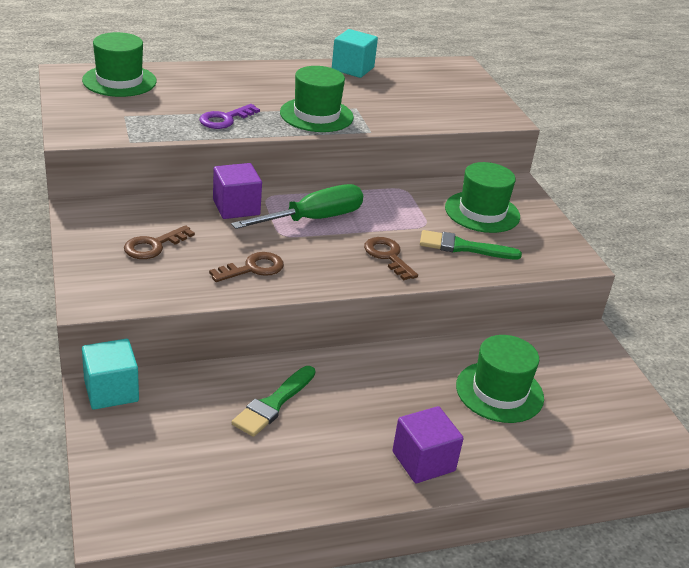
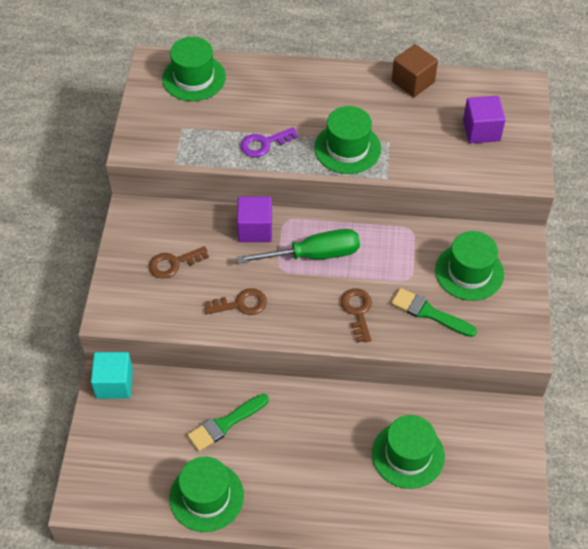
camera: 25 degrees right, 20 degrees up
turquoise cube [332,29,378,78] -> brown cube [392,44,438,97]
purple cube [392,406,464,483] -> purple cube moved to [463,96,506,143]
none -> green hat [169,457,244,532]

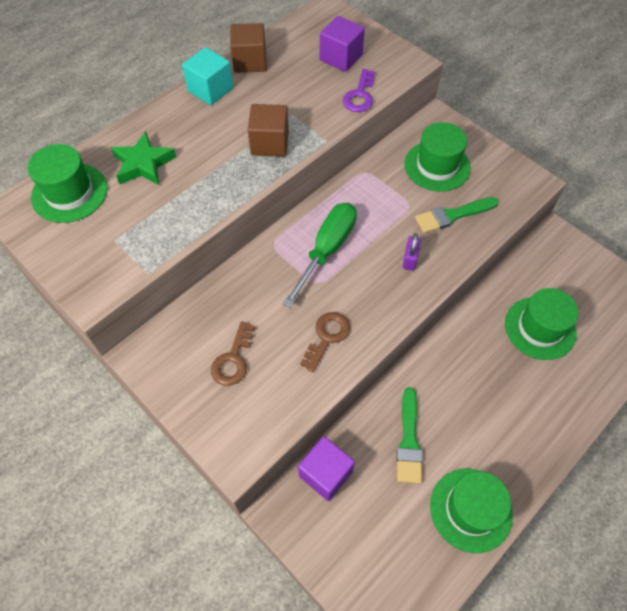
camera: 50 degrees left, 5 degrees up
turquoise cube [91,352,133,399] -> turquoise cube moved to [182,47,233,105]
purple cube [237,196,272,242] -> purple cube moved to [298,436,355,501]
purple key [240,127,298,157] -> purple key moved to [343,69,375,112]
green hat [314,106,381,174] -> brown cube [248,104,289,157]
brown key [341,288,372,342] -> purple padlock [403,233,421,271]
none -> green star [111,132,176,185]

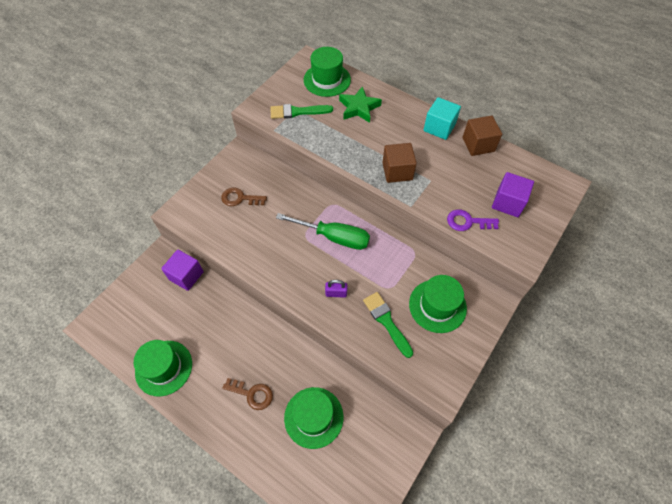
camera: 80 degrees right, 0 degrees up
brown key [300,312,350,372] -> brown key moved to [222,378,273,410]
green brush [397,387,423,484] -> green brush moved to [270,104,333,119]

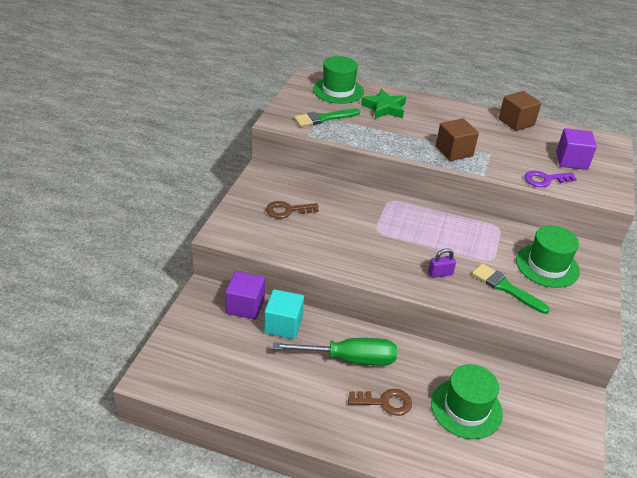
camera: 20 degrees left, 20 degrees down
green hat [134,340,192,396] -> none
green screwdriver [276,213,370,250] -> green screwdriver moved to [273,338,397,366]
turquoise cube [424,97,461,140] -> turquoise cube moved to [264,289,304,339]

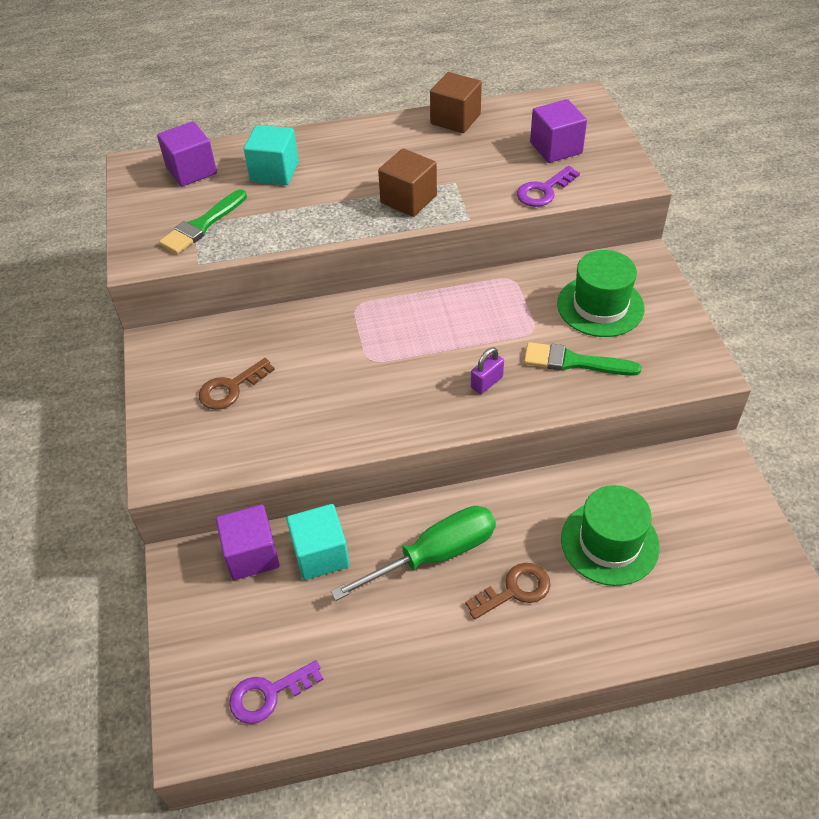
camera: 25 degrees left, 10 degrees up
green hat [313,56,364,104] -> purple cube [157,121,217,187]
green star [361,89,406,119] -> turquoise cube [244,125,299,185]
none -> purple key [229,660,323,724]

